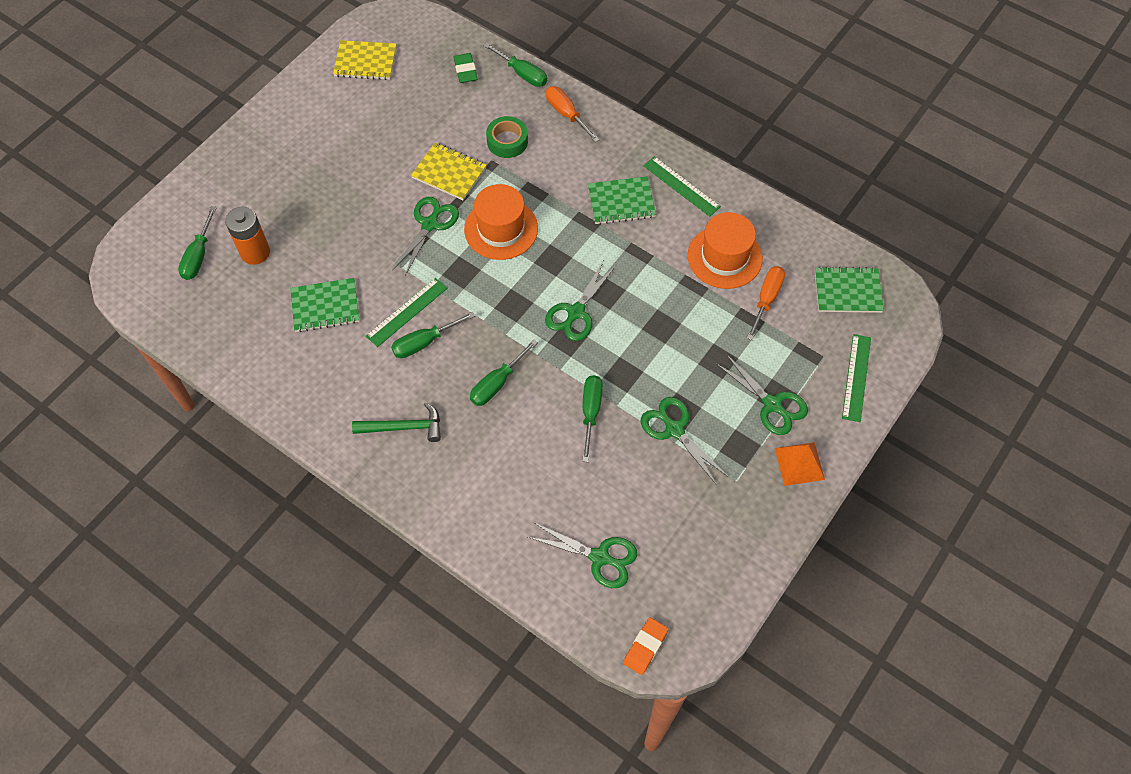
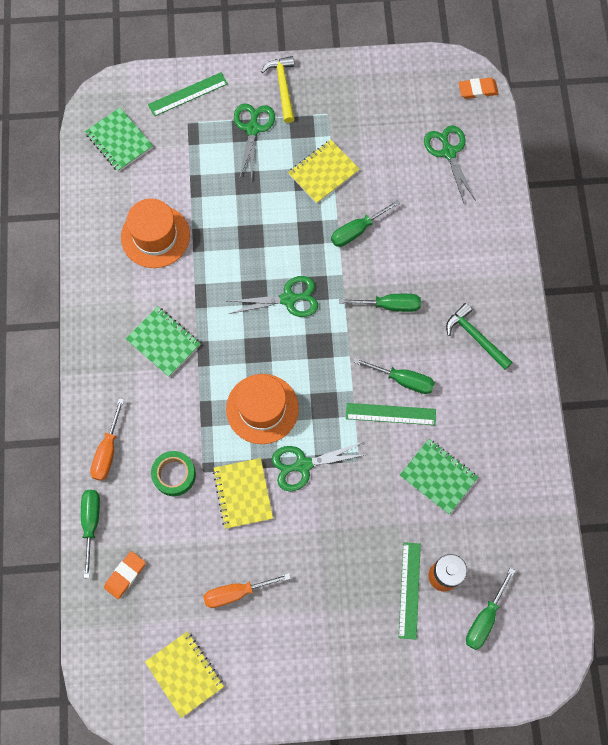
camera: 130 degrees left, 10 degrees up
green screwdriver [178,206,217,280] -> green screwdriver turned 150 degrees clockwise [466,567,516,650]
green eraser [453,53,478,83] -> orange eraser [104,551,146,599]
green scissors [641,397,728,485] -> yellow notebook [288,140,360,204]
green ruler [643,156,721,217] -> green ruler moved to [399,542,421,640]
orange screwdriver [747,266,785,340] -> orange screwdriver moved to [203,573,291,608]
orange pyramid [775,442,825,486] -> yellow hammer [261,56,294,123]

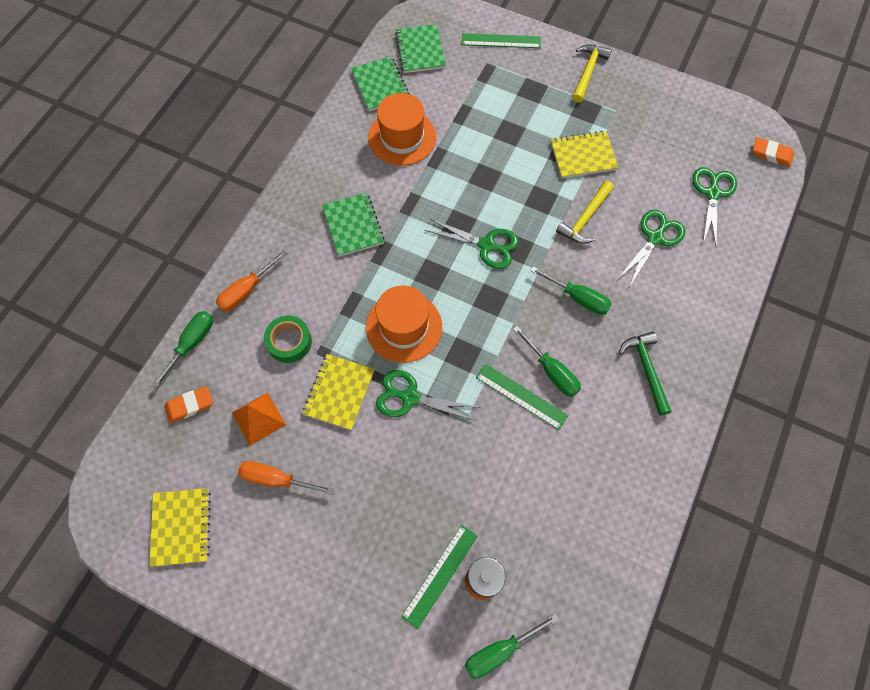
camera: 30 degrees right, 5 degrees down
green scissors [234,103,275,180] -> green scissors moved to [617,210,685,287]
green screwdriver [331,200,400,247] -> yellow hammer [556,181,614,244]
green notebook [400,439,478,514] -> green notebook moved to [351,56,410,112]
none -> orange pyramid [232,392,286,446]

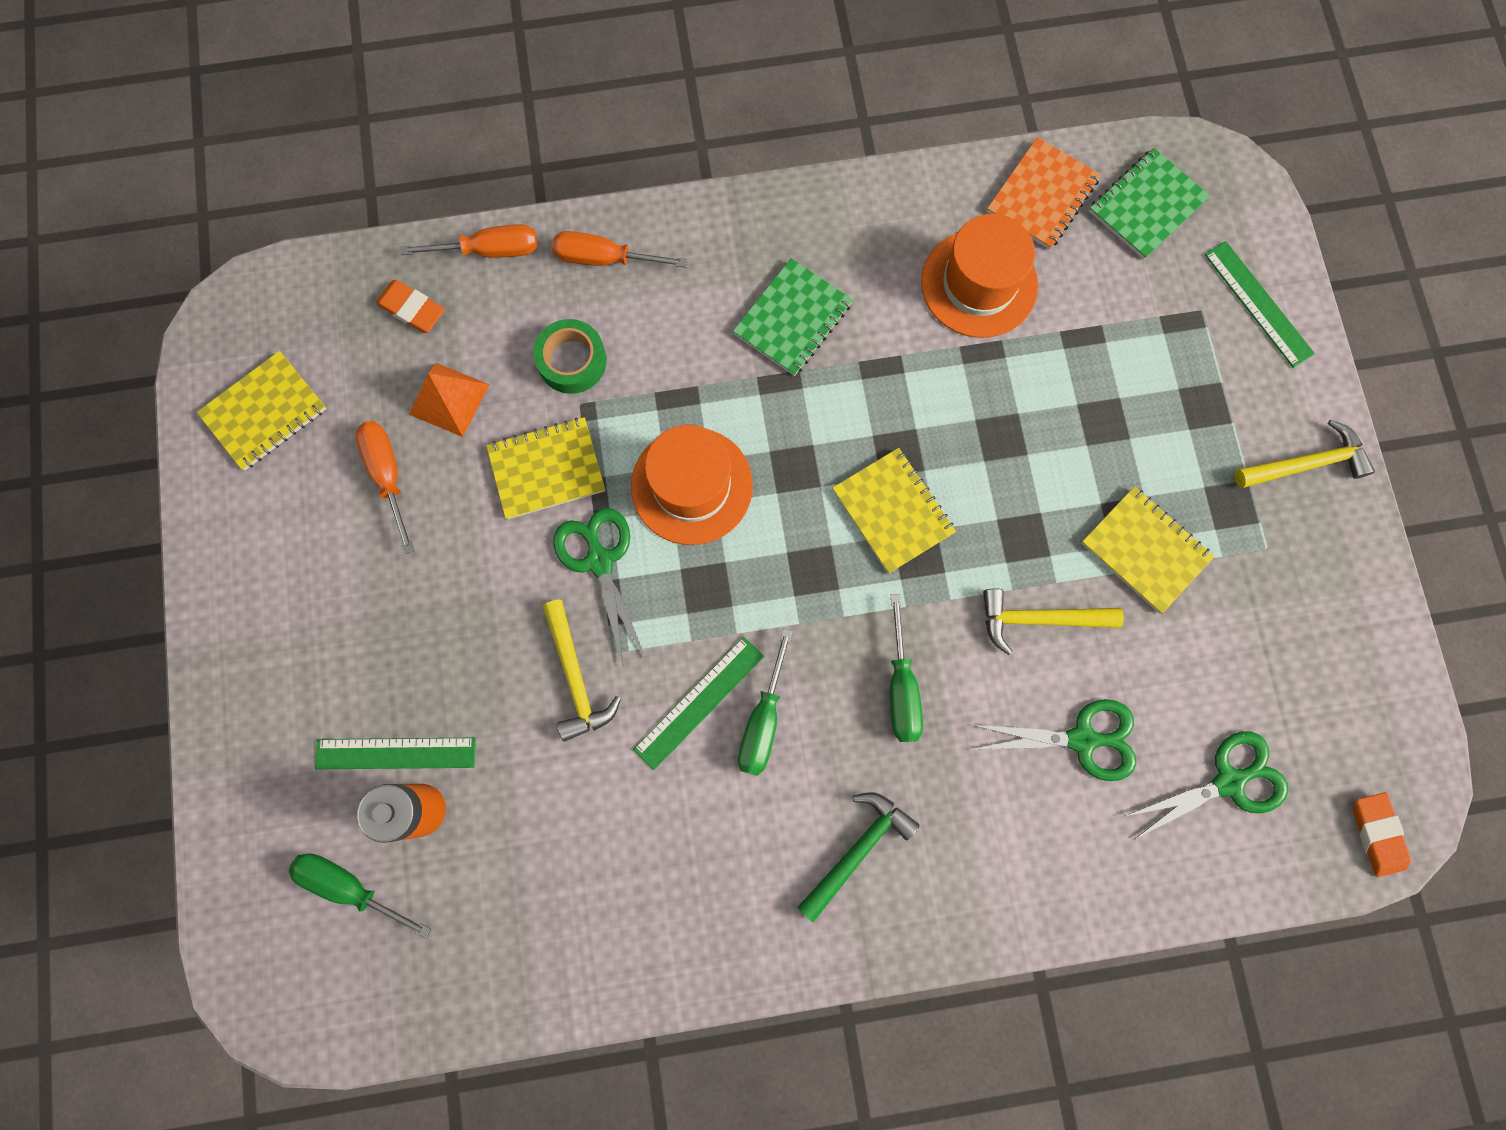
camera: 55 degrees right, 10 degrees up
green screwdriver [151,311,213,389] -> orange screwdriver [401,224,537,258]
green notebook [351,56,410,112] -> orange notebook [987,137,1101,250]
green scissors [424,218,519,269] -> yellow notebook [832,448,956,574]
green ruler [476,363,568,430] -> green ruler turned 45 degrees clockwise [633,637,764,770]
none -> yellow hammer [543,600,621,742]

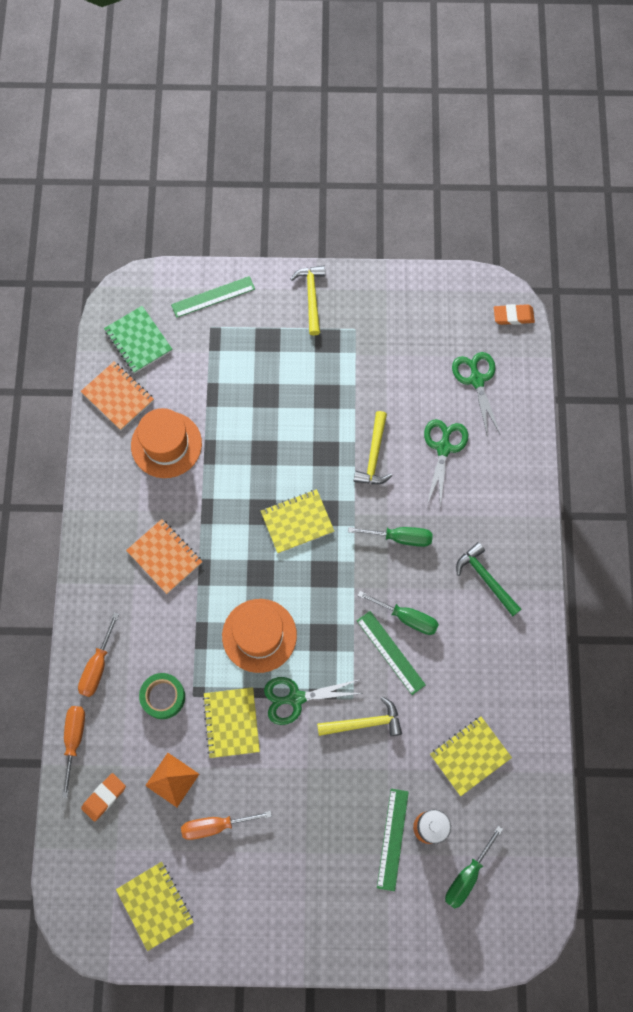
camera: 80 degrees left, 5 degrees down
green notebook [733,258,853,376] -> orange notebook [126,519,202,594]
yellow notebook [1081,486,1214,614] -> yellow notebook moved to [430,717,512,796]

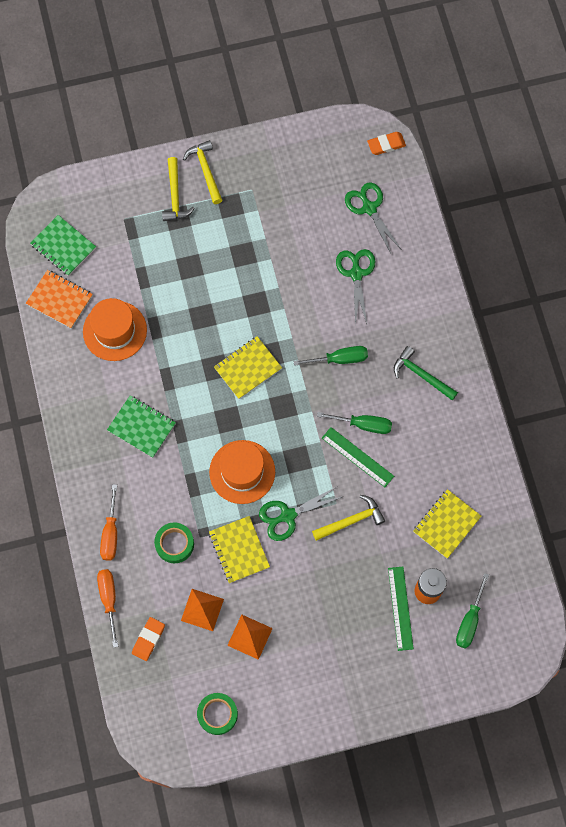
camera: 15 degrees left, 0 degrees up
yellow notebook [116,862,194,951] -> green tape [197,693,238,735]
orange notebook [126,519,202,594] -> green notebook [107,395,176,458]
green ruler [171,276,255,318] -> none
orange screwdriver [181,811,272,840] -> orange pyramid [227,615,273,660]
yellow hammer [354,411,392,484] -> yellow hammer moved to [162,157,195,221]

